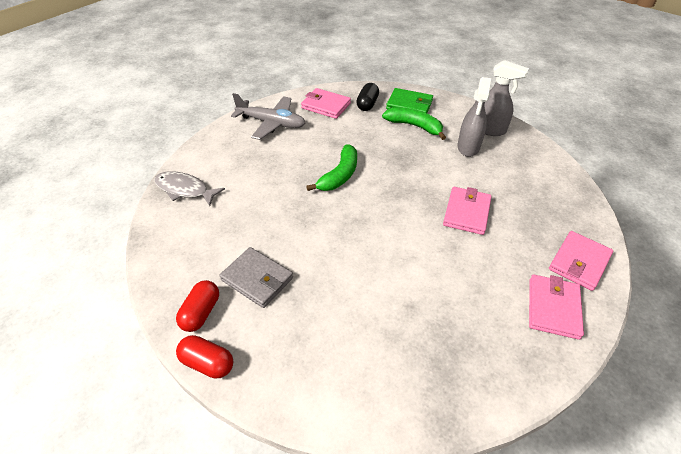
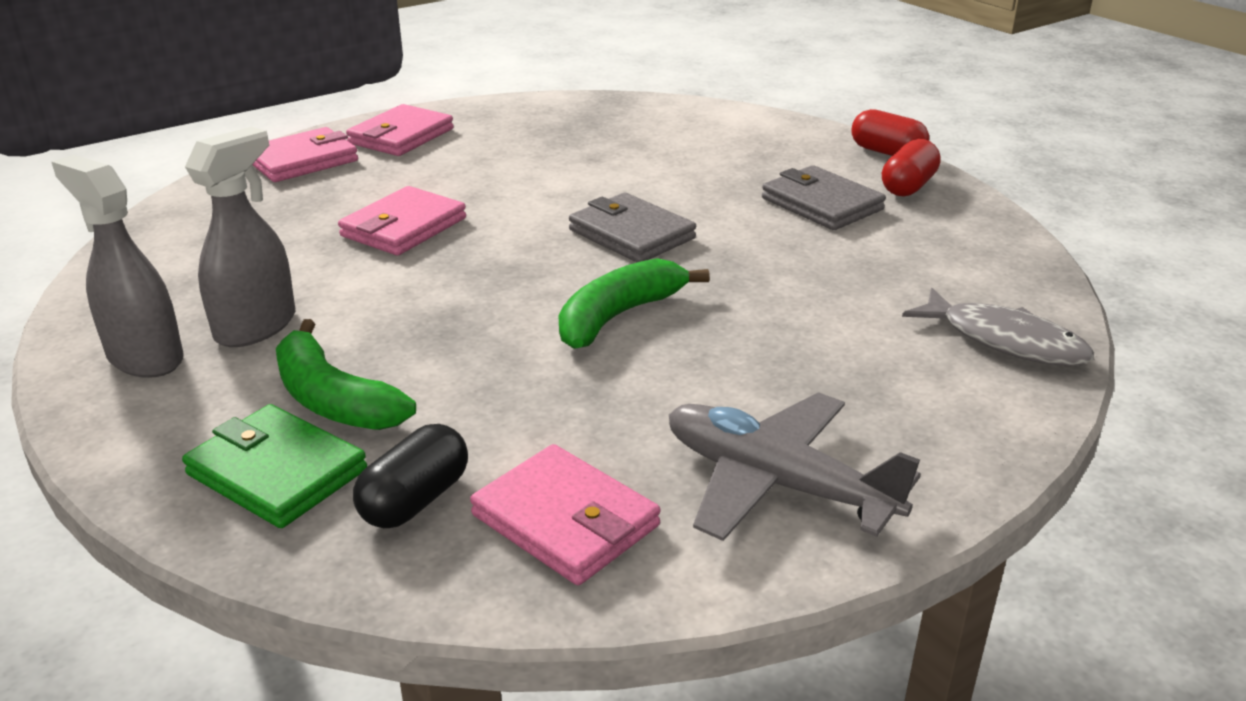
camera: 165 degrees left, 15 degrees down
none -> grey wallet [569,193,696,262]

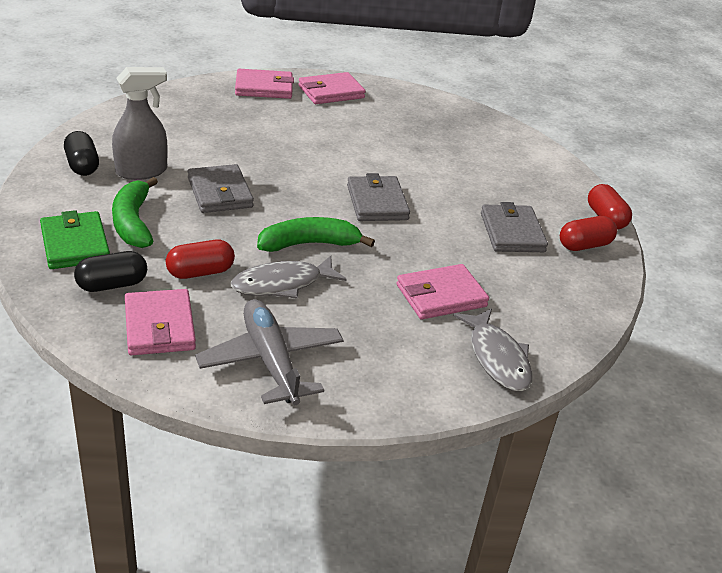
camera: 30 degrees right, 5 degrees up
grey spray bottle [52,155,184,378] -> black capsule [64,131,99,176]
pink wallet [338,186,466,256] -> pink wallet moved to [397,264,489,319]
none -> red capsule [166,240,235,279]
none -> grey wallet [187,164,254,213]
none -> grey fish [231,256,347,299]

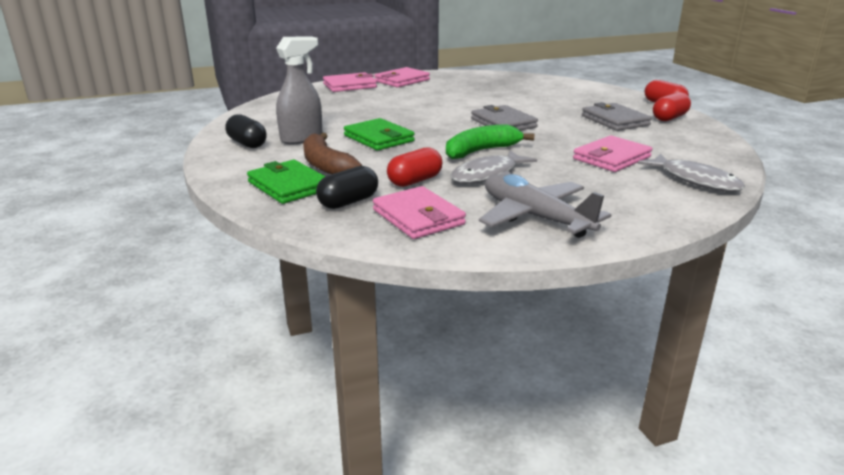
camera: 15 degrees left, 10 degrees down
green banana [112,177,158,248] -> brown banana [303,133,362,174]
grey wallet [187,164,254,213] -> green wallet [344,118,415,151]

